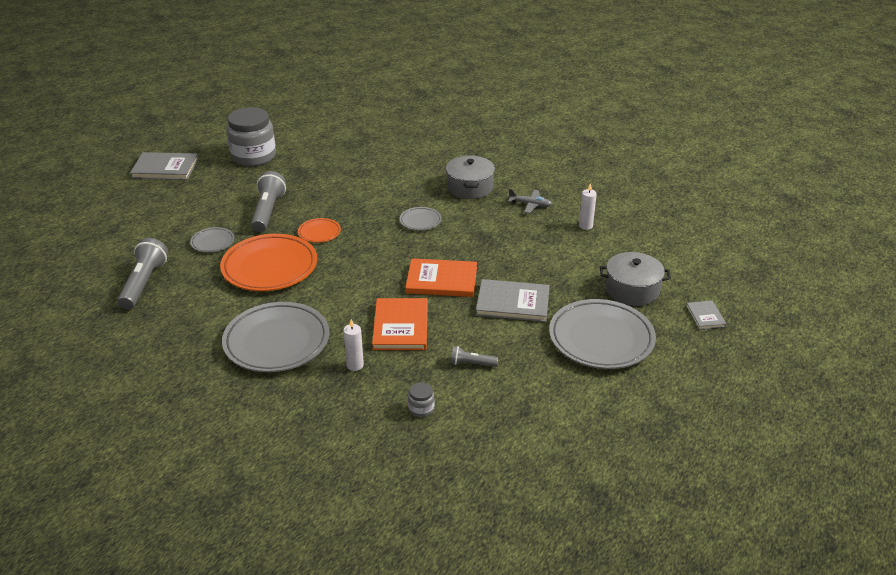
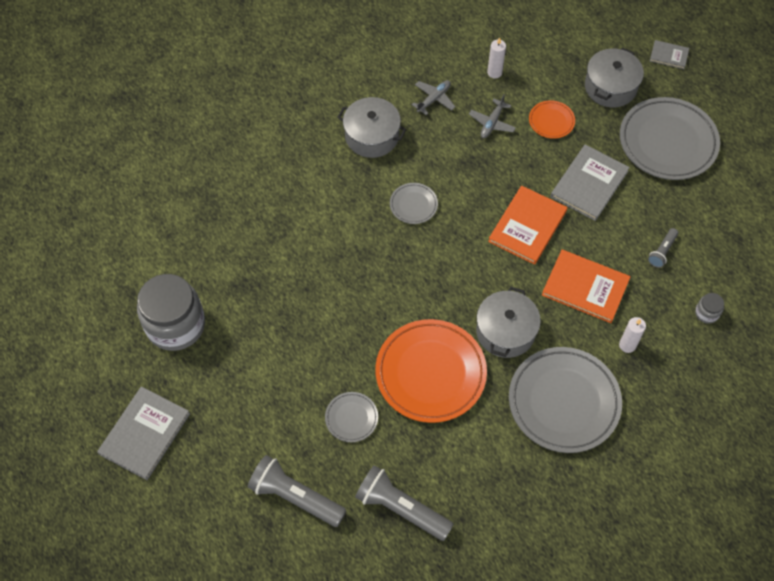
camera: 65 degrees left, 25 degrees up
grey flashlight [251,171,286,232] -> grey flashlight moved to [248,455,346,527]
orange plate [298,218,341,243] -> orange plate moved to [529,100,575,139]
none -> grey plane [469,94,516,138]
none -> grey pot [476,287,541,358]

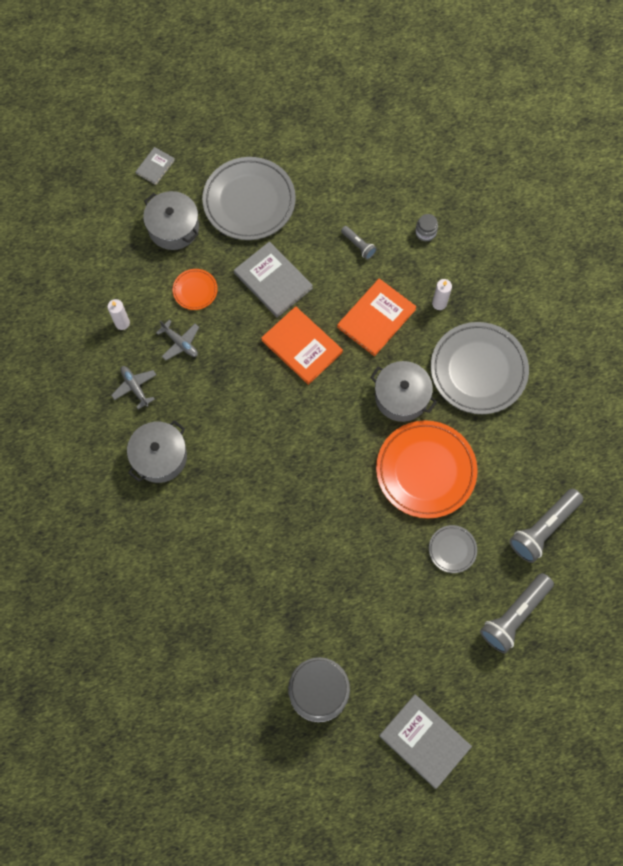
camera: 75 degrees left, 10 degrees up
grey plate [390,183,438,224] -> none

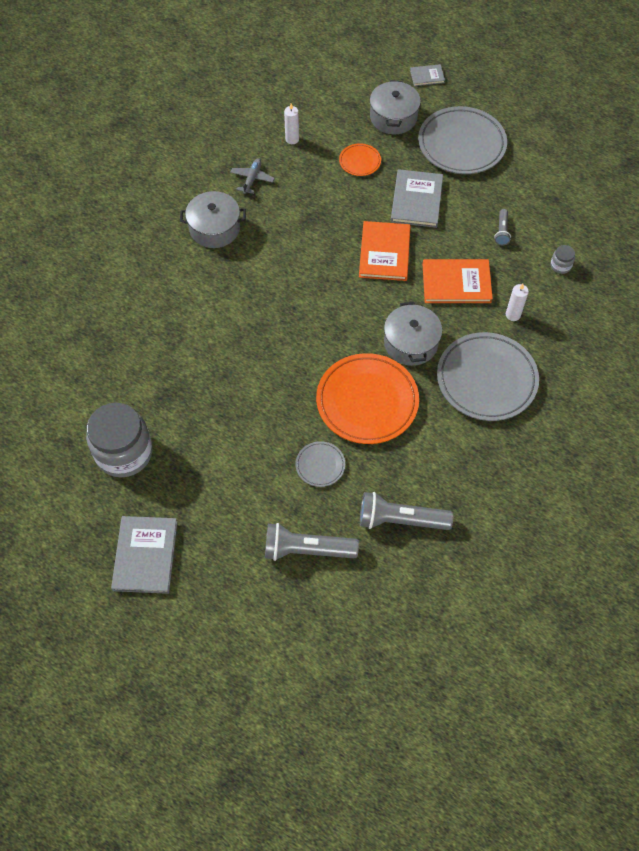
camera: 50 degrees right, 10 degrees down
grey plane [156,319,199,360] -> none

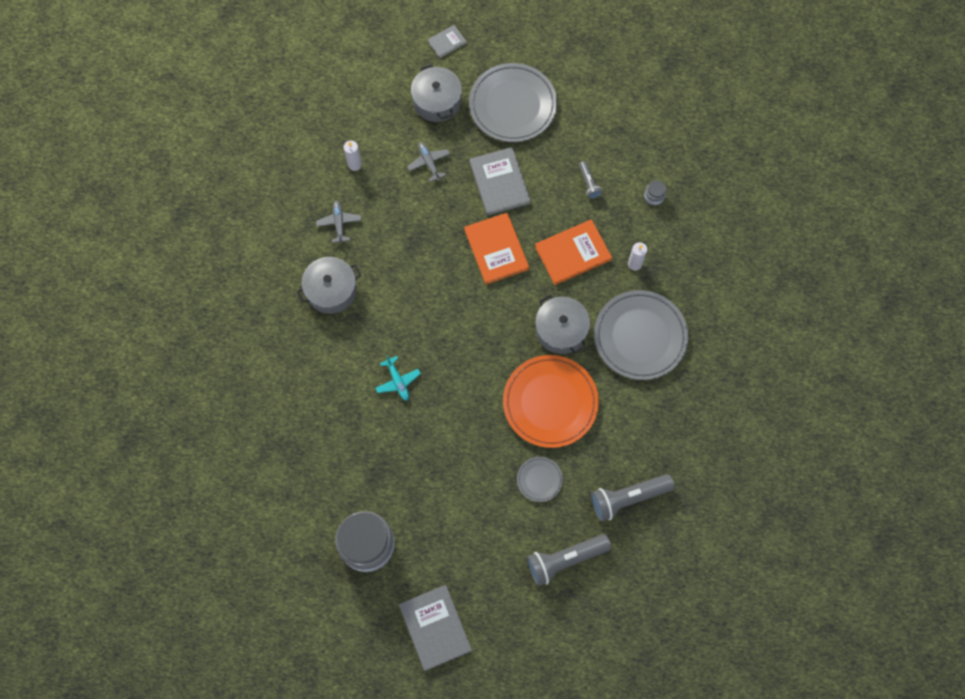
camera: 25 degrees left, 10 degrees up
orange plate [339,143,381,176] -> grey plane [407,142,450,182]
none -> turquoise plane [376,355,421,401]

